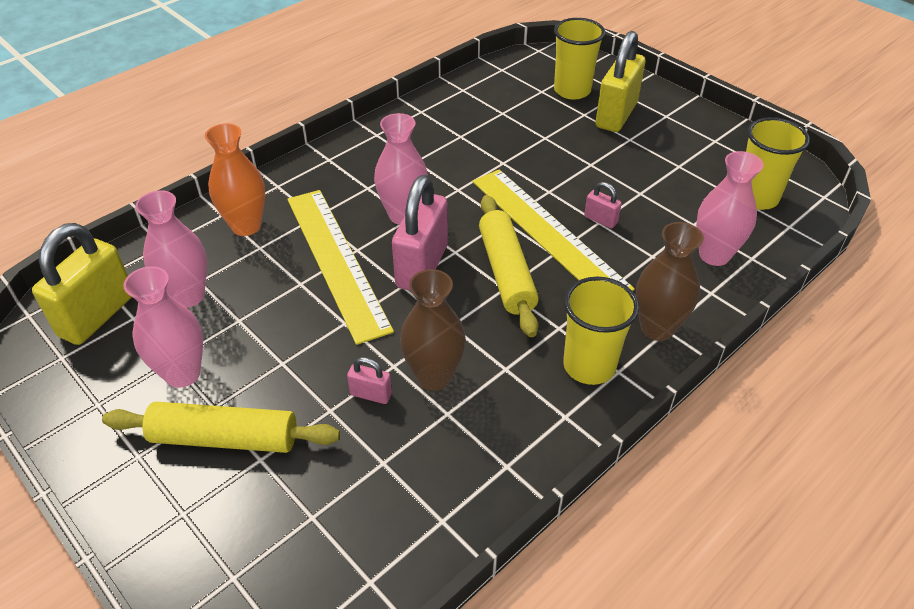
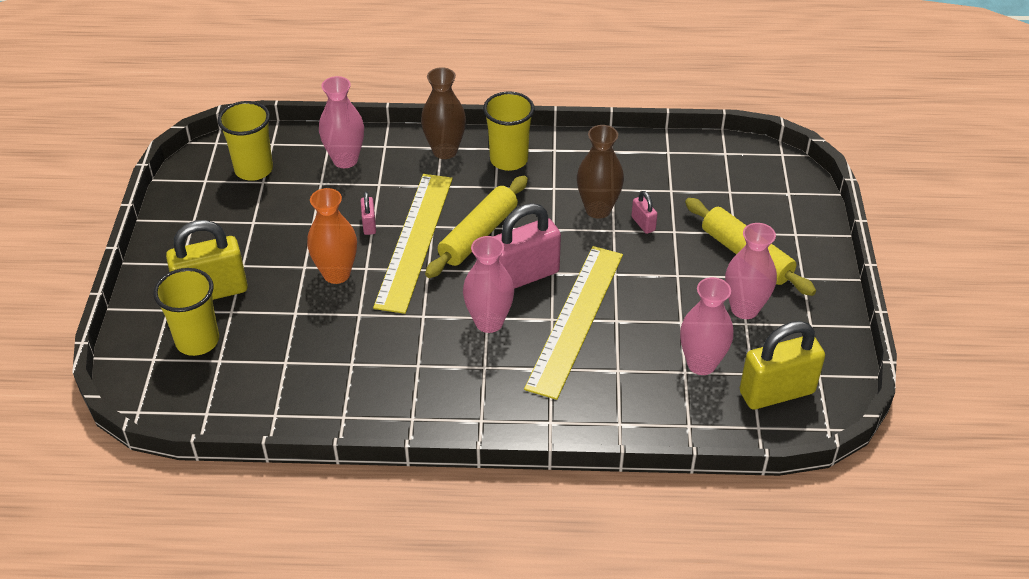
camera: 135 degrees left, 0 degrees up
orange vase [205,123,265,236] -> orange vase moved to [307,188,357,284]

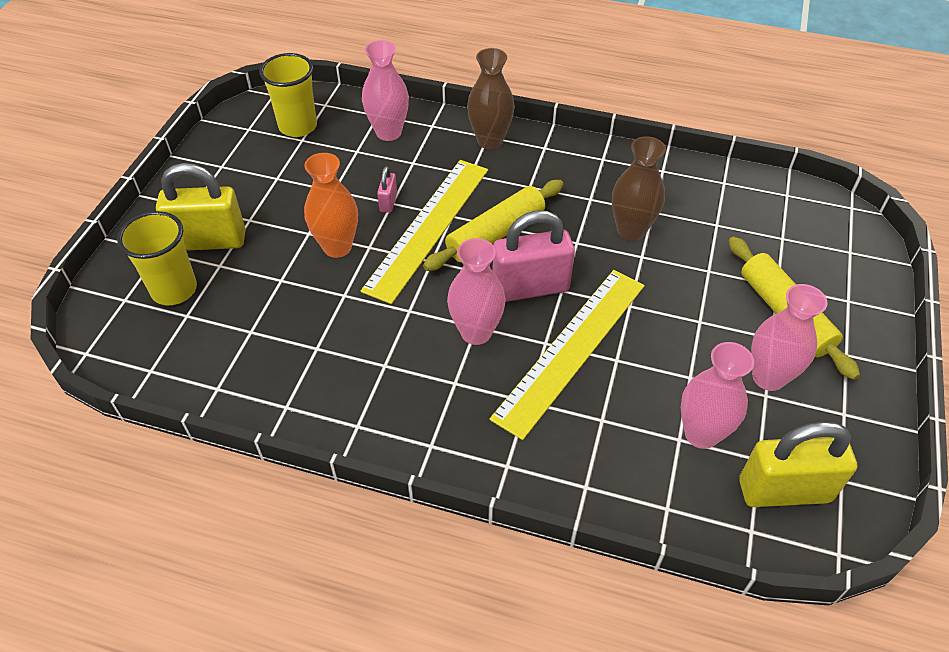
camera: 15 degrees right, 5 degrees up
yellow cup [483,92,534,171] -> none
pink padlock [631,191,657,234] -> none

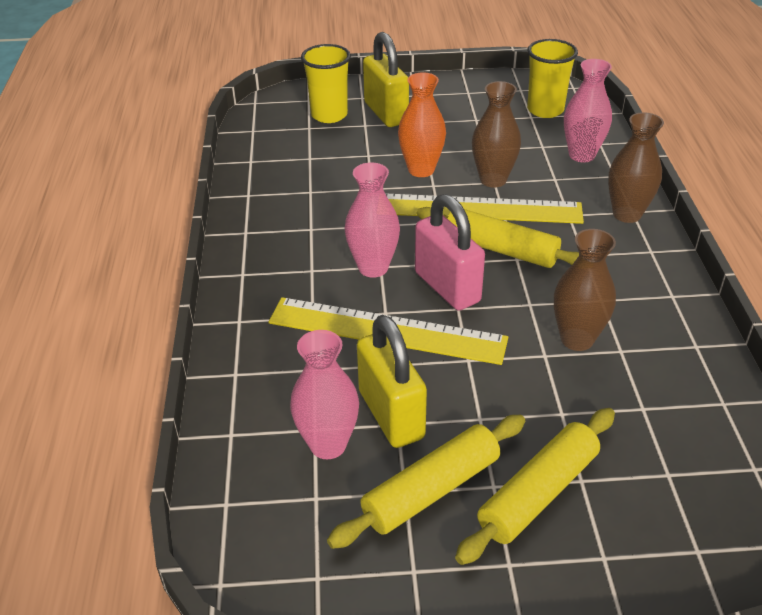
camera: 70 degrees right, 10 degrees down
pink padlock [377,166,397,213] -> brown vase [472,81,521,188]
yellow padlock [739,422,857,507] -> yellow padlock moved to [357,315,427,448]
pink vase [751,284,828,391] -> yellow rolling pin [327,415,525,549]

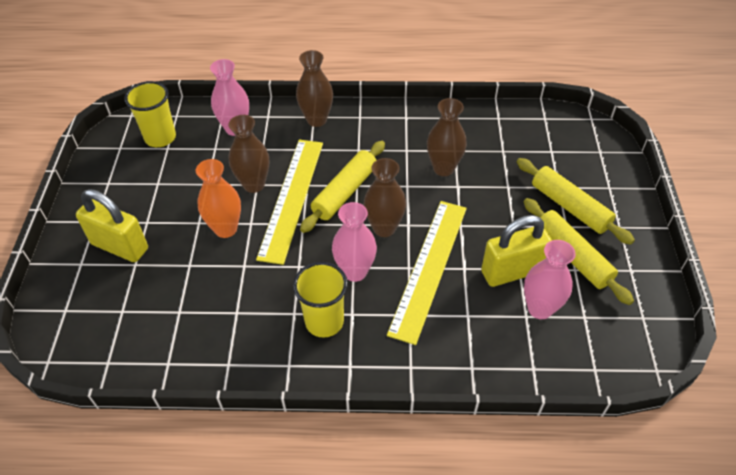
camera: 85 degrees left, 10 degrees up
yellow cup [301,44,351,123] -> yellow cup moved to [293,262,348,338]
yellow padlock [363,32,409,127] -> yellow padlock turned 45 degrees clockwise [76,189,148,262]
pink padlock [415,194,485,311] -> brown vase [364,158,406,237]

